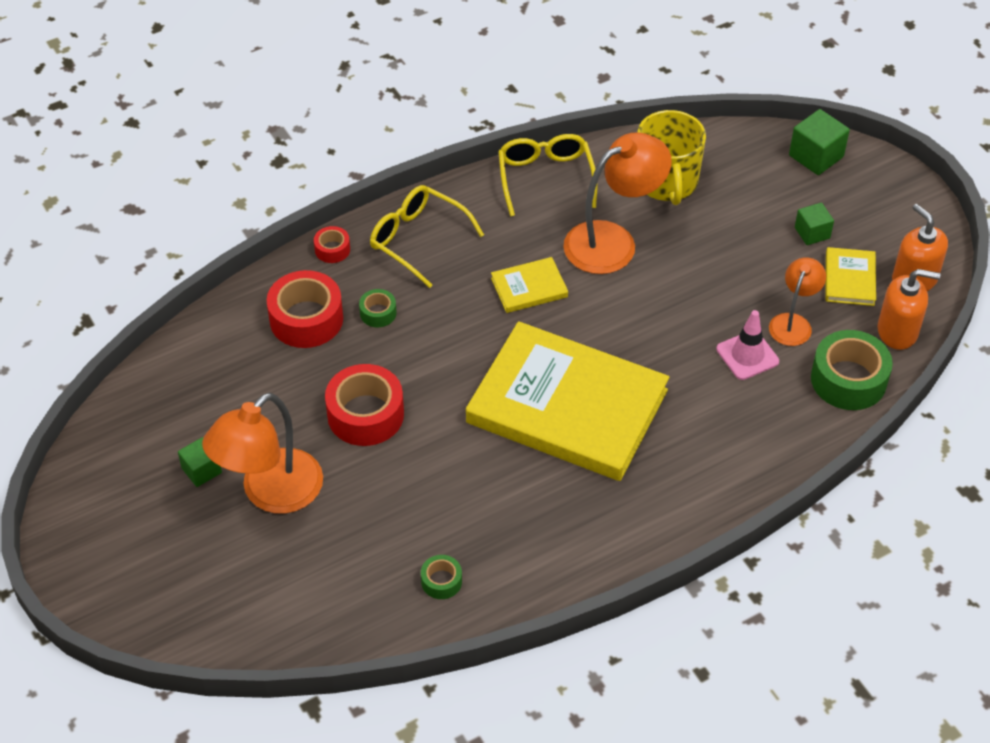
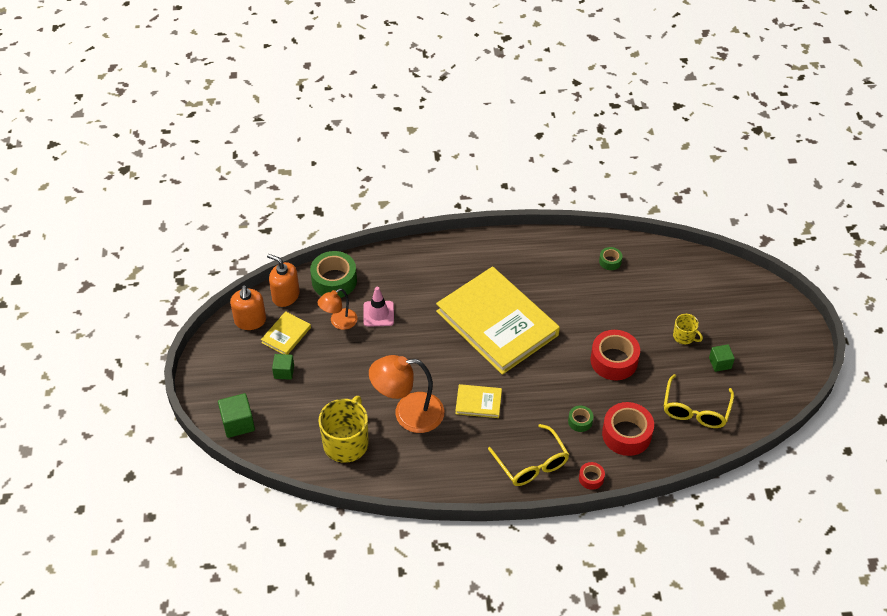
camera: 155 degrees left, 0 degrees up
orange lamp [202,393,323,514] -> yellow mug [673,314,703,344]
yellow glasses [498,134,598,216] -> yellow glasses moved to [664,374,734,428]

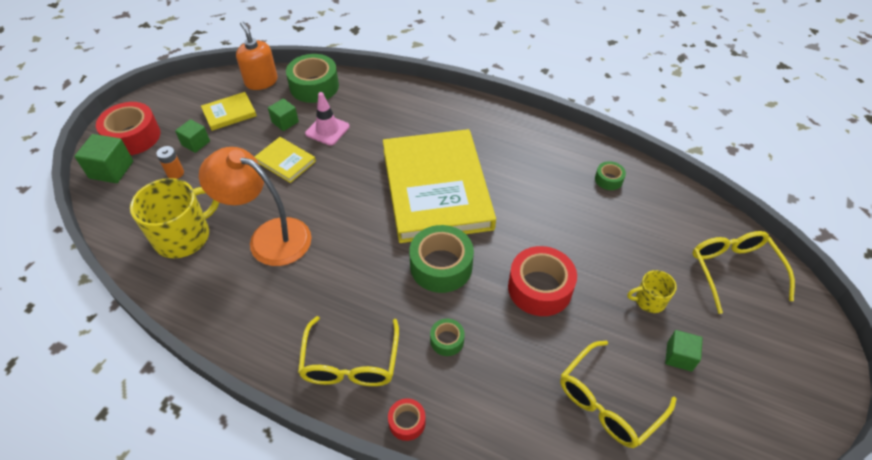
camera: 30 degrees right, 0 degrees up
orange soap dispenser [230,285,266,330] -> none
orange lamp [317,288,357,330] -> green cube [268,98,299,131]
yellow book [455,384,502,418] -> yellow book moved to [254,137,316,183]
red tape [602,402,654,456] -> red tape moved to [96,102,161,155]
yellow mug [673,314,703,344] -> yellow mug turned 105 degrees clockwise [627,270,677,313]
none -> orange battery [156,146,184,179]
none -> green tape [409,225,474,293]
none -> yellow glasses [692,231,795,314]

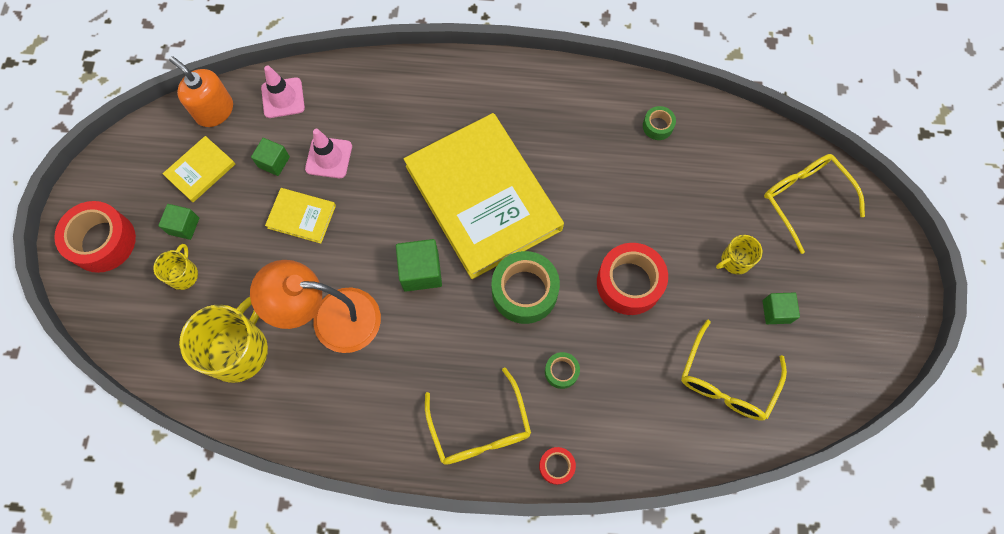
camera: 20 degrees left, 20 degrees up
green cube [74,134,133,183] -> green cube moved to [396,239,442,292]
orange battery [156,146,184,179] -> yellow mug [153,244,198,290]
green tape [286,54,339,103] -> pink traffic cone [261,65,305,118]

